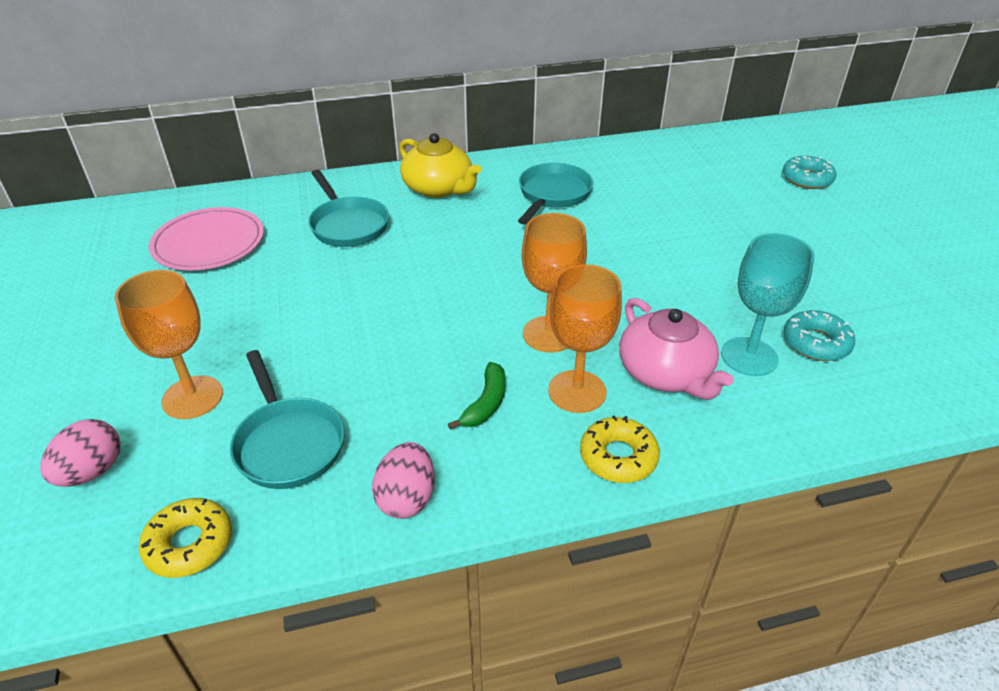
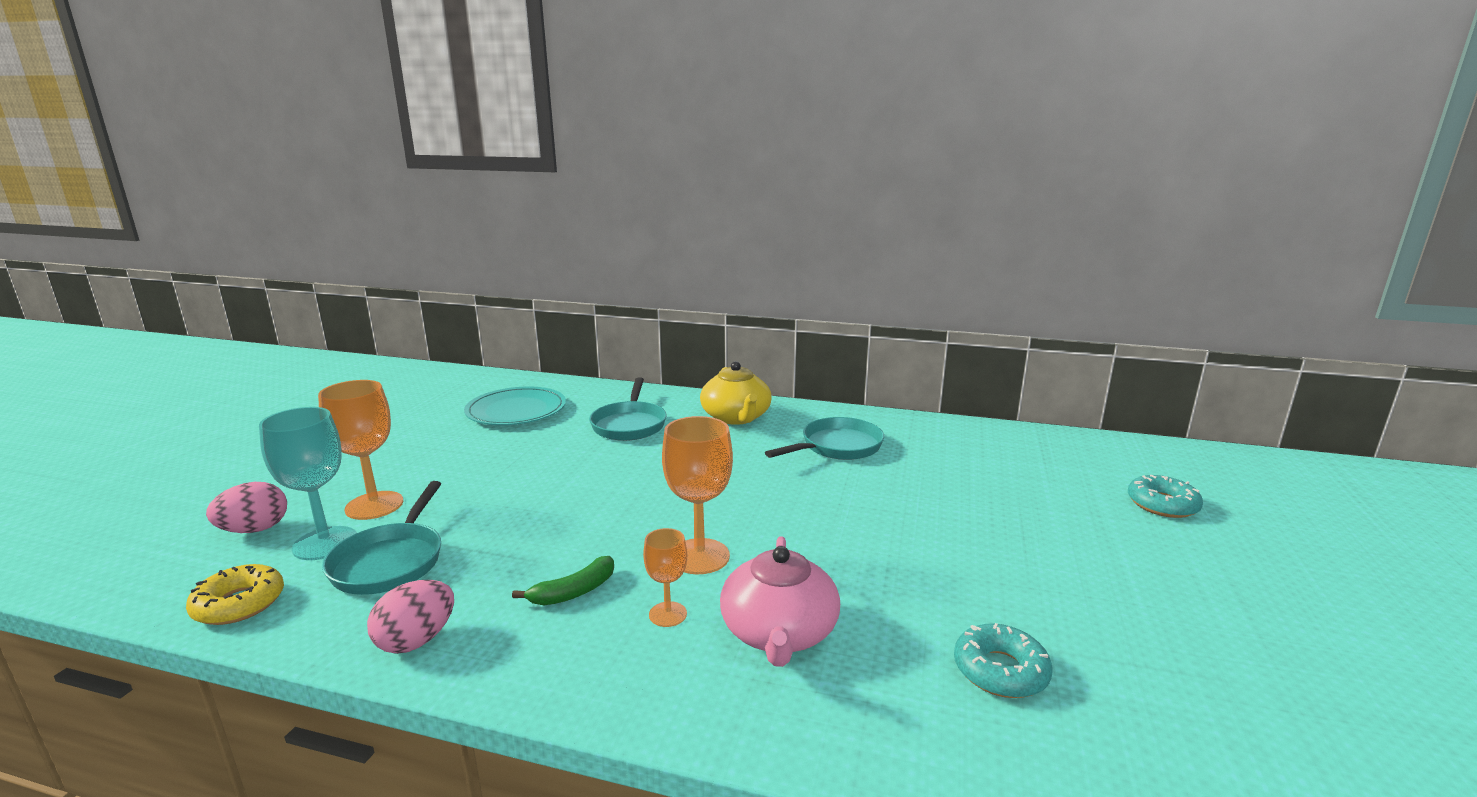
camera: 30 degrees right, 20 degrees down
pink plate [149,207,264,271] -> turquoise plate [464,386,566,425]
orange goblet [548,264,622,413] -> orange goblet [643,528,687,627], size x0.56
yellow donut [580,416,660,483] -> none
turquoise goblet [721,233,814,376] -> turquoise goblet moved to [259,407,357,560]

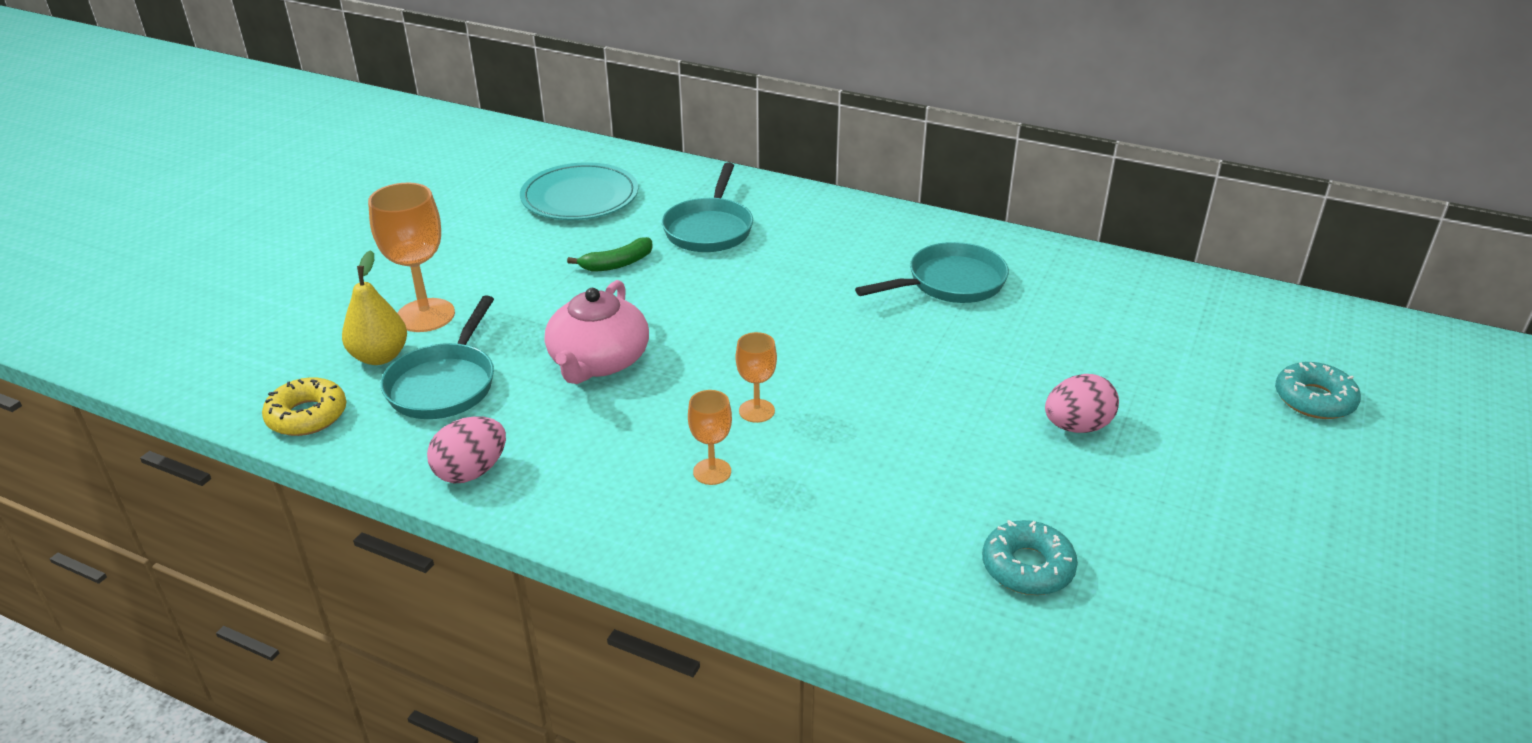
camera: 10 degrees right, 15 degrees up
pink egg [206,482,287,533] -> pink egg moved to [1045,374,1119,433]
turquoise goblet [259,407,357,560] -> yellow pear [342,250,407,365]
green banana [512,556,614,605] -> green banana moved to [567,237,653,272]
orange goblet [662,416,733,574] -> orange goblet [736,332,777,423], size x0.56
yellow teapot [700,361,772,425] -> none
pink teapot [720,536,840,667] -> pink teapot moved to [545,280,649,384]

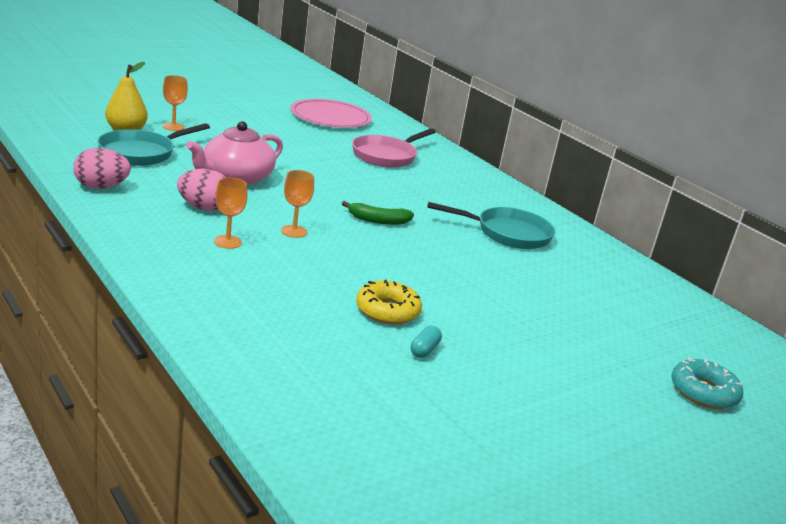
camera: 25 degrees right, 10 degrees down
yellow donut [262,377,347,436] -> yellow donut moved to [356,279,422,325]
orange goblet [368,183,455,332] -> orange goblet [163,75,188,131], size x0.56
turquoise plate [520,162,638,220] -> pink plate [290,99,372,128]
green banana [567,237,653,272] -> green banana moved to [342,201,414,225]
turquoise pan [662,162,753,252] -> pink pan [352,128,436,168]
turquoise donut [982,520,1078,595] -> none
pink egg [1045,374,1119,433] -> pink egg moved to [177,169,226,211]
none -> turquoise capsule [411,326,442,358]

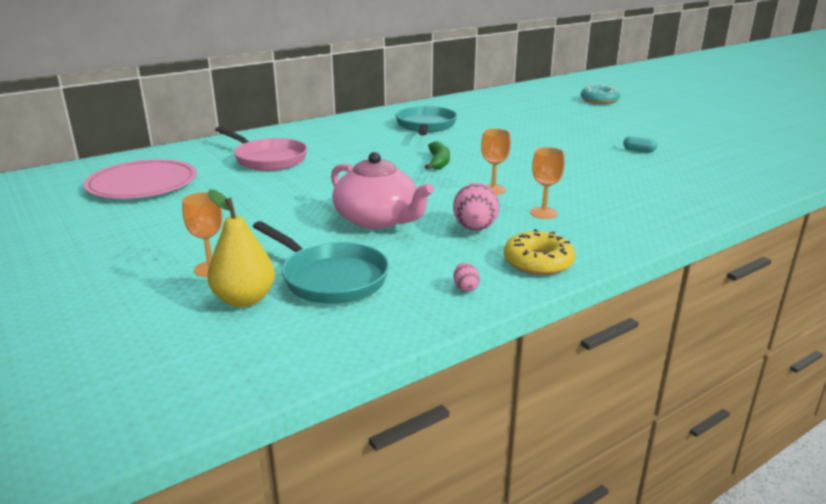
camera: 85 degrees left, 0 degrees up
pink egg [73,148,131,189] -> pink egg [453,263,480,292], size x0.48
yellow donut [356,279,422,325] -> yellow donut moved to [504,229,576,275]

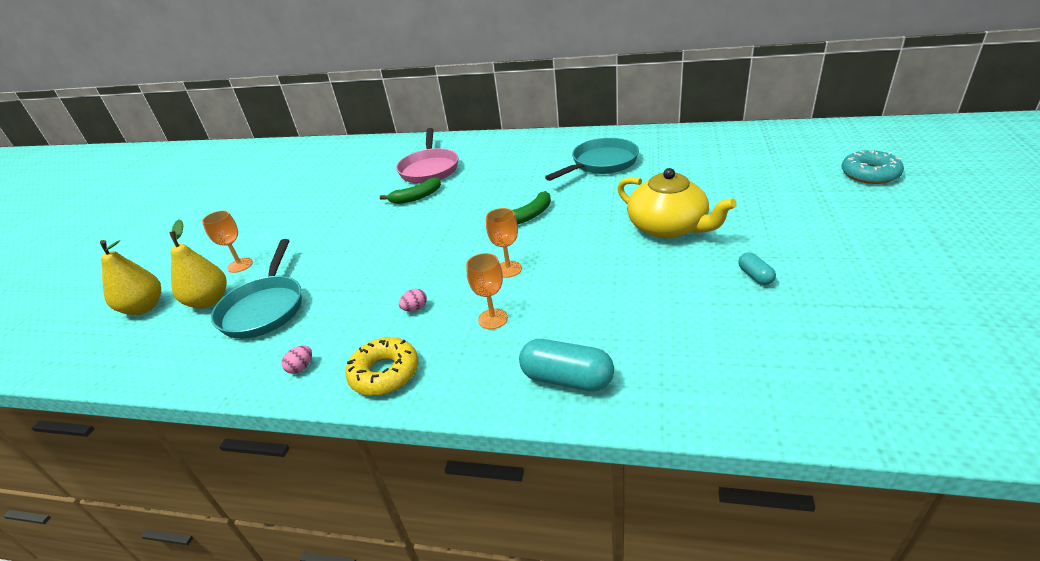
camera: 50 degrees right, 10 degrees up
pink plate [83,159,197,199] -> none
pink teapot [331,152,434,229] -> none
pink egg [453,183,499,231] -> pink egg [399,289,427,312], size x0.48
none -> yellow pear [100,240,161,315]
none -> green banana [380,177,441,204]
none -> turquoise capsule [519,339,614,391]
none -> yellow teapot [617,168,737,239]

